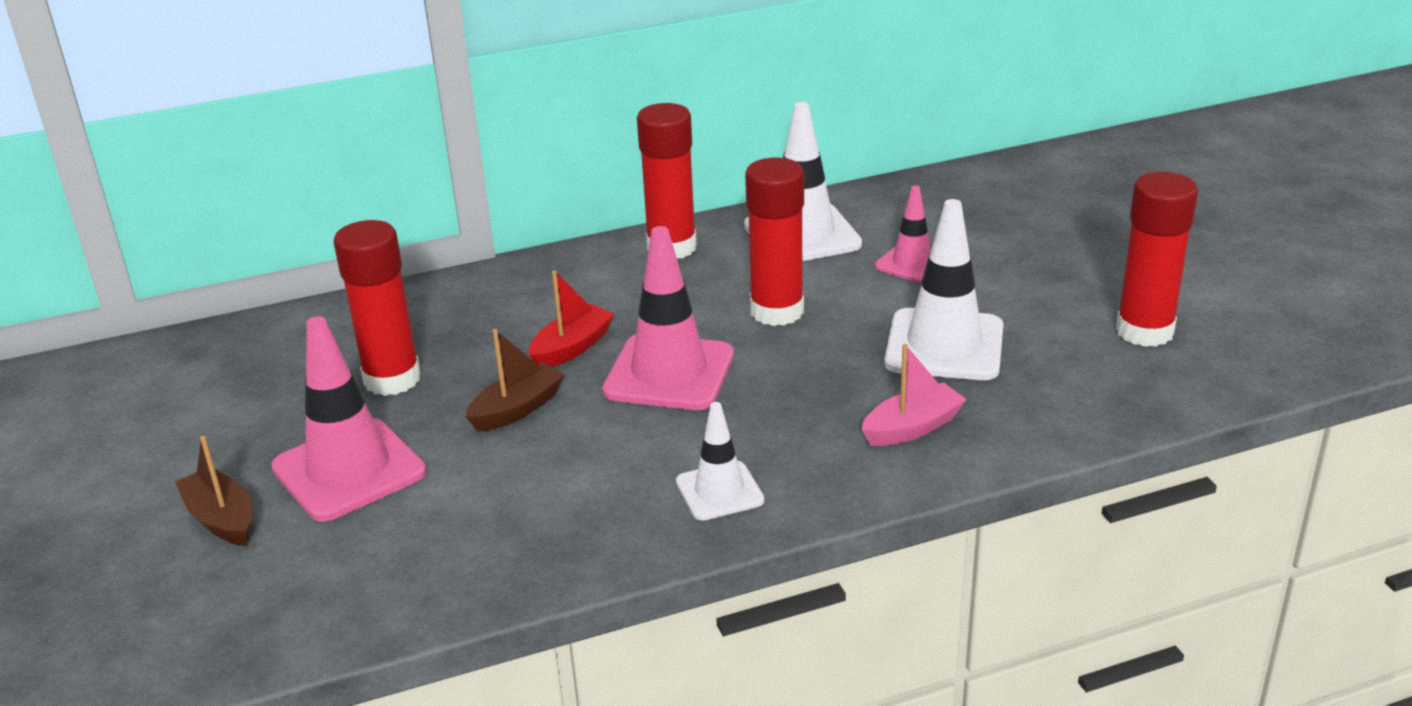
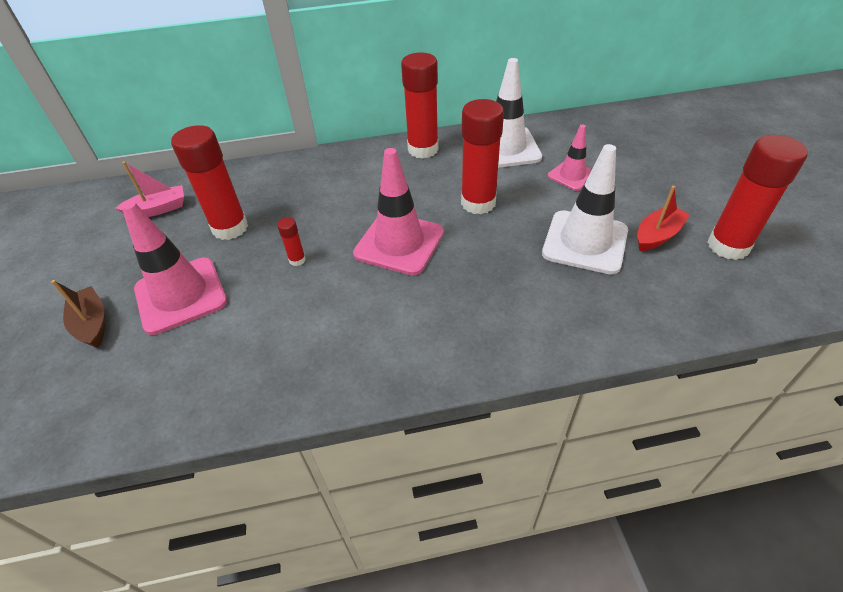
camera: 10 degrees right, 15 degrees up
brown boat [466,329,565,432] -> red glue stick [277,217,306,266]
red boat [529,270,614,367] -> red boat moved to [637,186,690,251]
white traffic cone [676,402,764,521] -> none
pink boat [861,344,967,446] -> pink boat moved to [115,161,184,217]

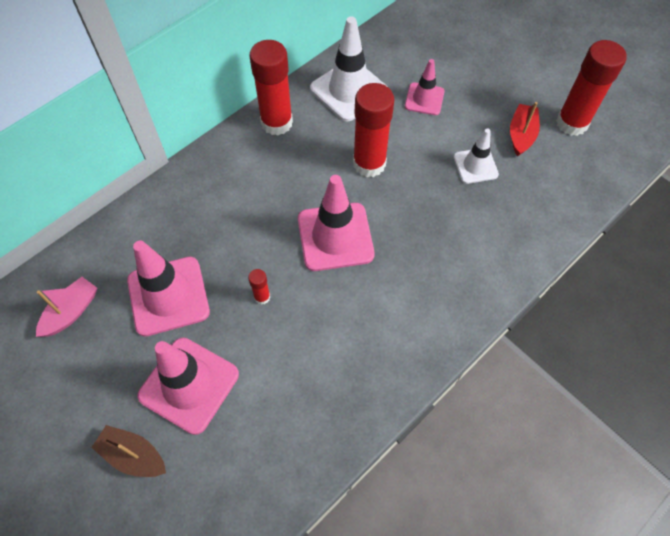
camera: 35 degrees left, 15 degrees up
red glue stick [171,125,248,240] -> pink traffic cone [127,240,210,337]
white traffic cone [542,144,628,274] -> white traffic cone [454,128,499,184], size x0.58

